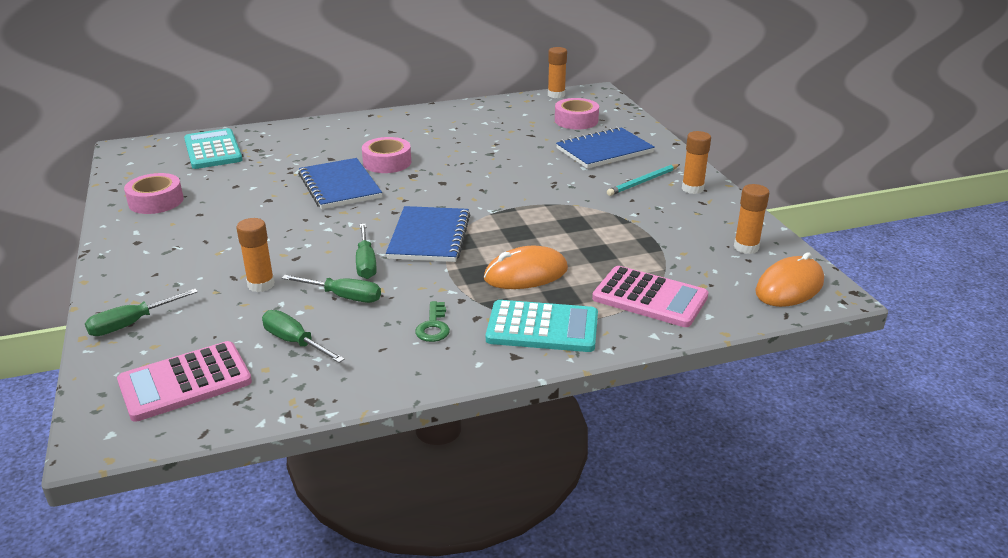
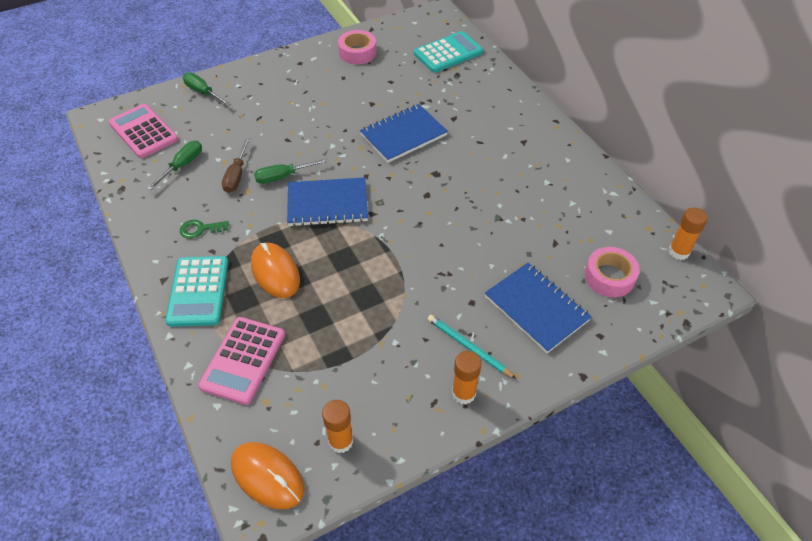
camera: 80 degrees right, 20 degrees up
orange glue stick [236,218,275,292] -> none
green screwdriver [282,275,381,303] -> brown screwdriver [222,138,250,193]
pink tape [362,137,411,173] -> none

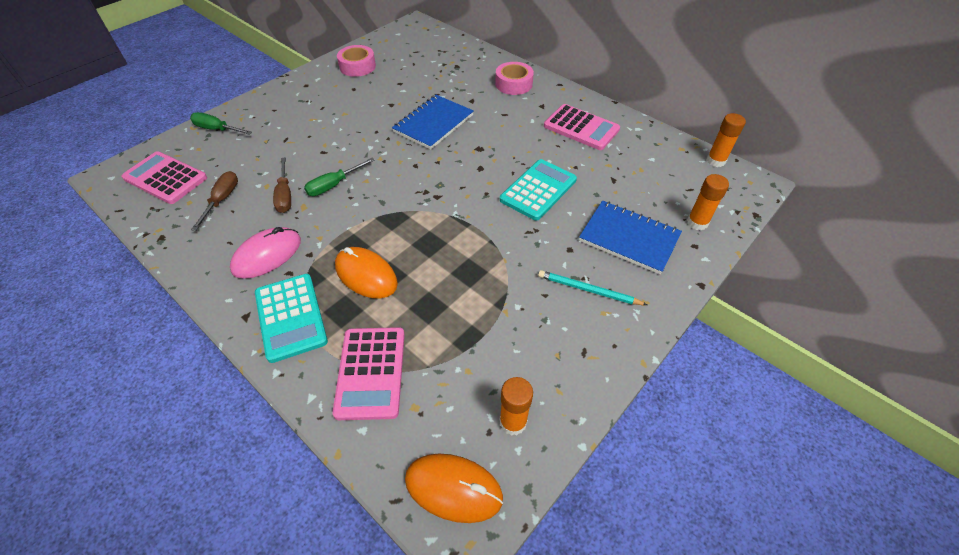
camera: 20 degrees left, 0 degrees up
green screwdriver [147,141,202,190] -> brown screwdriver [191,171,238,231]
green key [180,220,229,239] -> pink mouse [230,227,301,279]
blue notebook [287,177,368,227] -> none
turquoise calculator [414,31,483,73] -> turquoise calculator moved to [500,159,577,221]
orange glue stick [452,351,481,404] -> orange glue stick moved to [687,174,729,230]
pink tape [585,247,640,297] -> pink tape moved to [495,62,534,95]
none -> pink calculator [544,104,620,150]

